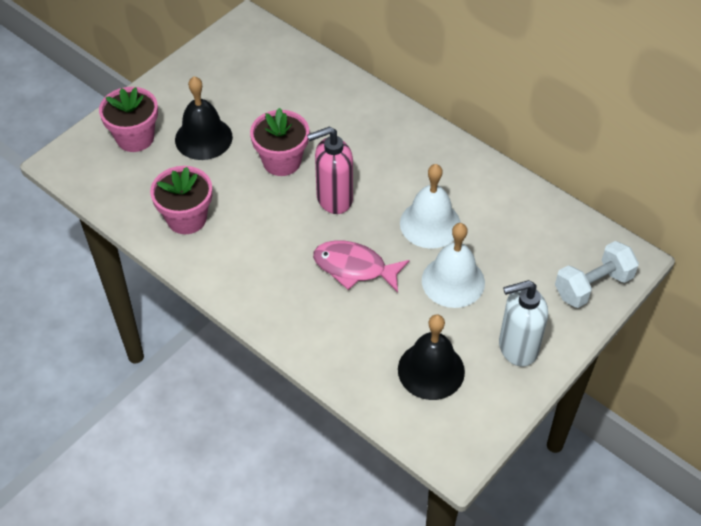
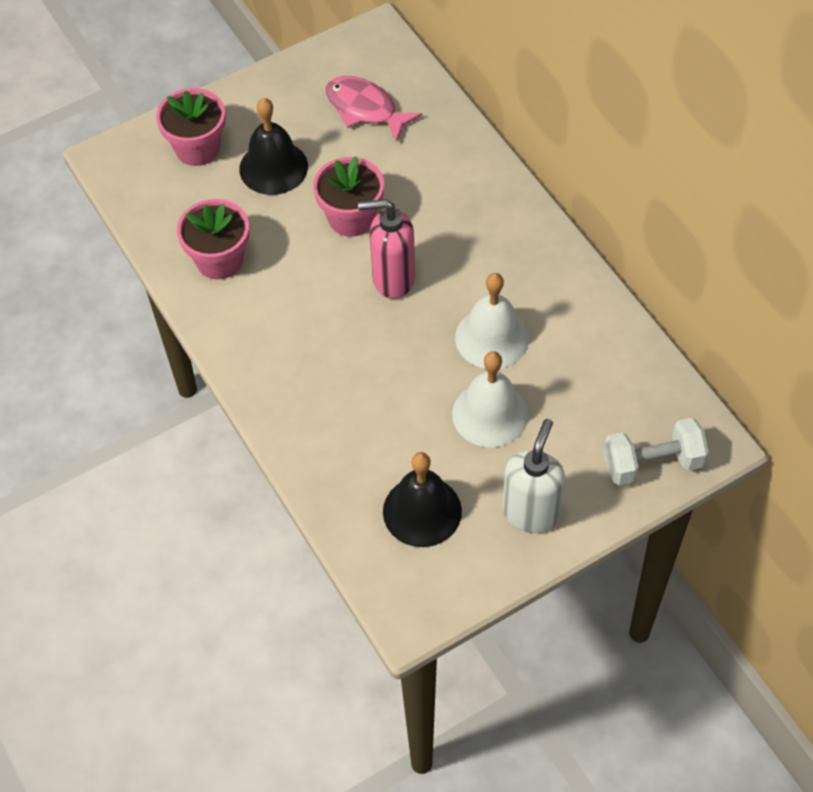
camera: 20 degrees right, 5 degrees up
pink fish [313,241,409,292] -> pink fish moved to [326,76,422,142]
white soap dispenser [499,280,548,367] -> white soap dispenser turned 105 degrees clockwise [503,419,565,533]

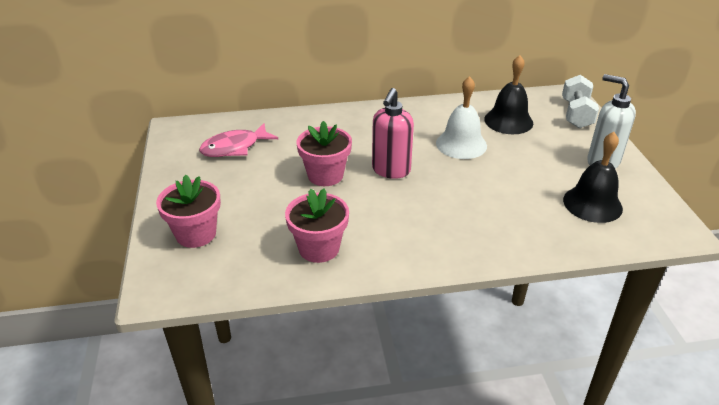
camera: 70 degrees left, 20 degrees down
black bell [239,98,308,195] -> black bell moved to [484,55,533,134]
white bell [452,351,529,447] -> none

